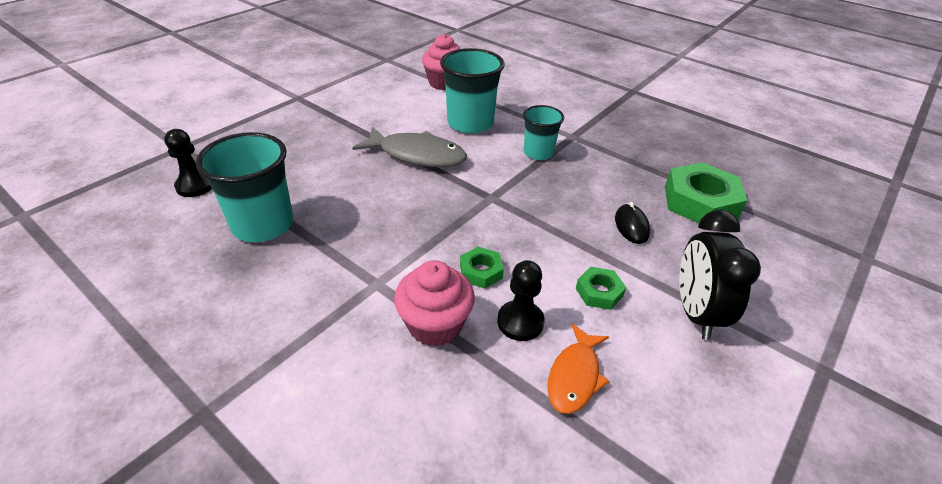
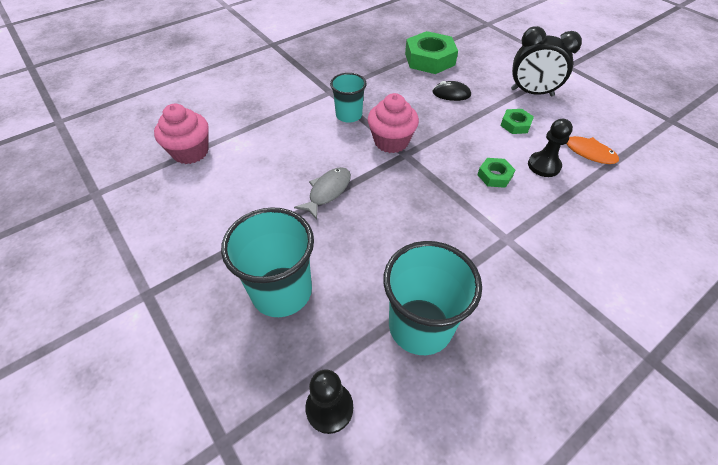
camera: 75 degrees left, 10 degrees up
grey fish [352,127,467,167] -> grey fish [294,167,351,220], size x0.62
pink cupcake [394,260,475,347] -> pink cupcake moved to [368,93,419,153]
turquoise cup [440,48,505,134] -> turquoise cup moved to [221,207,314,317]

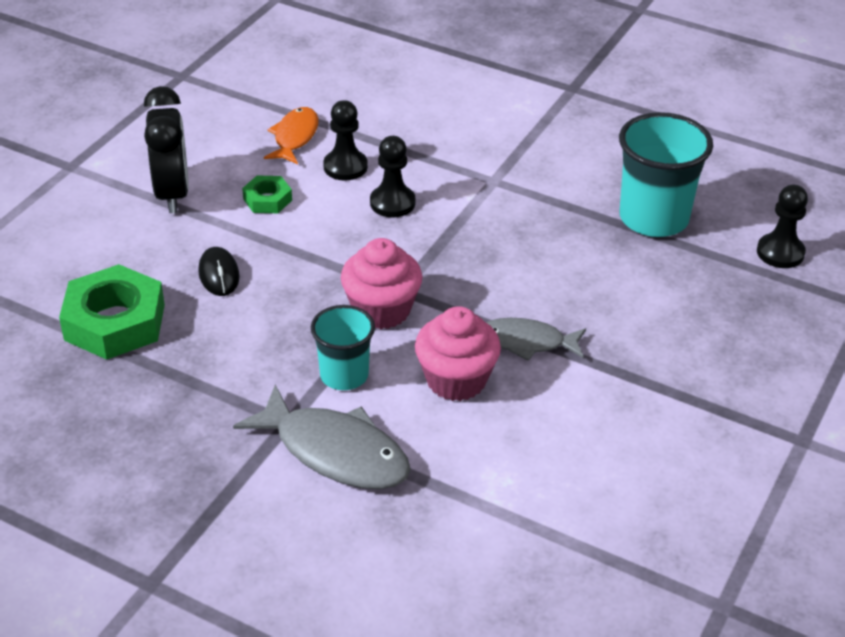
camera: 115 degrees left, 10 degrees down
pink cupcake [154,104,209,164] -> pink cupcake moved to [415,306,501,401]
turquoise cup [221,207,314,317] -> none
green nut [477,158,515,188] -> black pawn [370,136,416,217]
none -> grey fish [233,385,411,489]

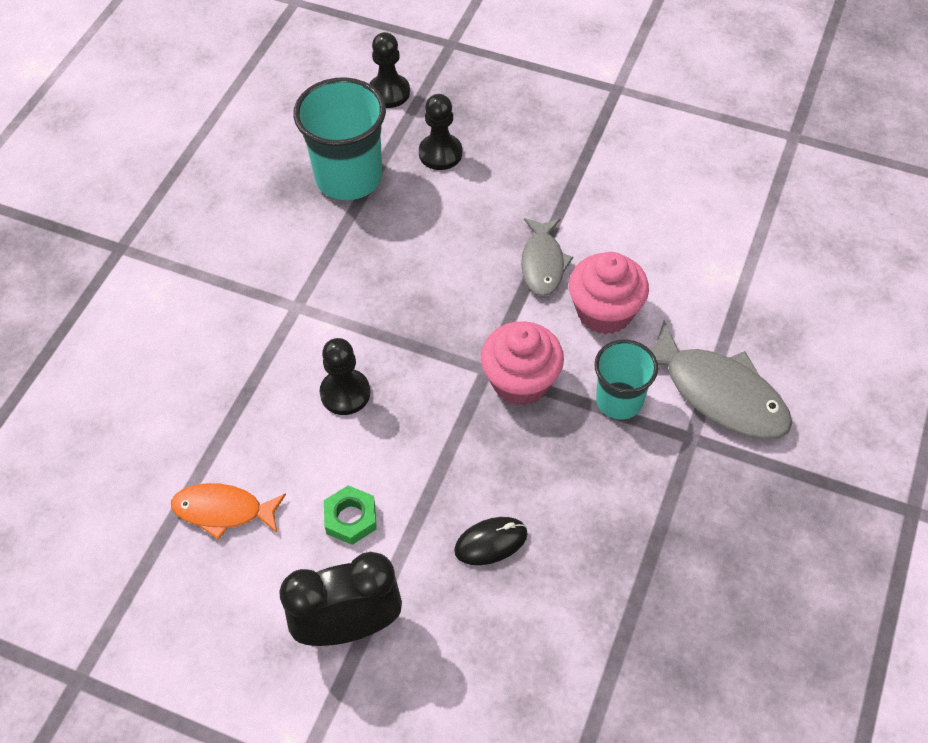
camera: 95 degrees left, 15 degrees up
green nut [59,264,165,360] -> none
grey fish [233,385,411,489] -> grey fish turned 105 degrees clockwise [649,320,792,440]
black pawn [323,100,368,180] -> black pawn moved to [419,94,462,170]

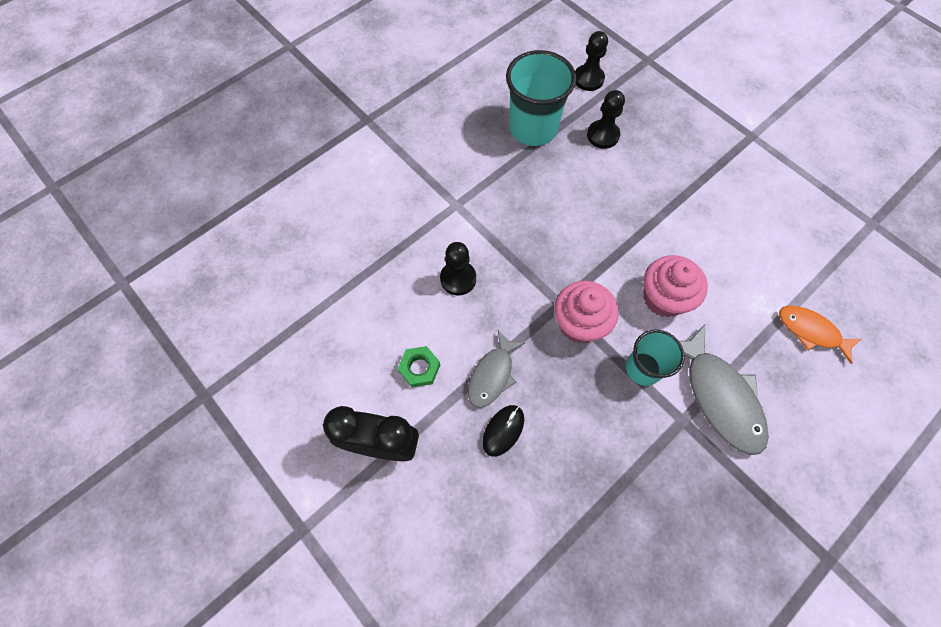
camera: 25 degrees right, 10 degrees up
orange fish [171,483,286,540] -> orange fish moved to [779,306,861,364]
black mouse [454,517,528,565] -> black mouse turned 60 degrees counterclockwise [482,405,524,457]
grey fish [521,218,573,296] -> grey fish moved to [468,330,525,408]

